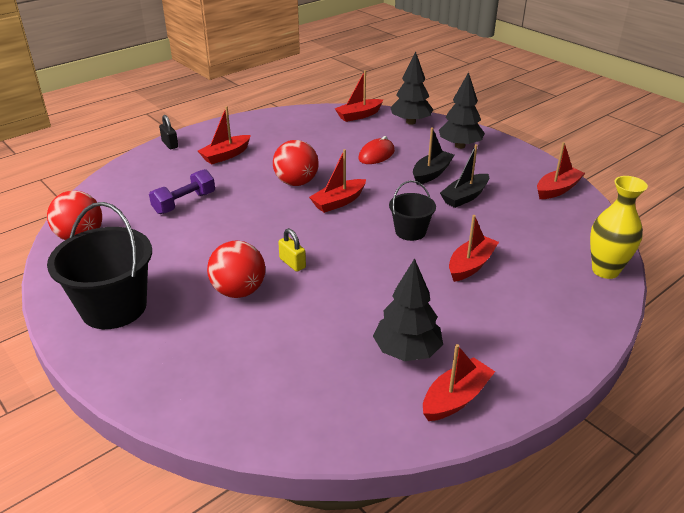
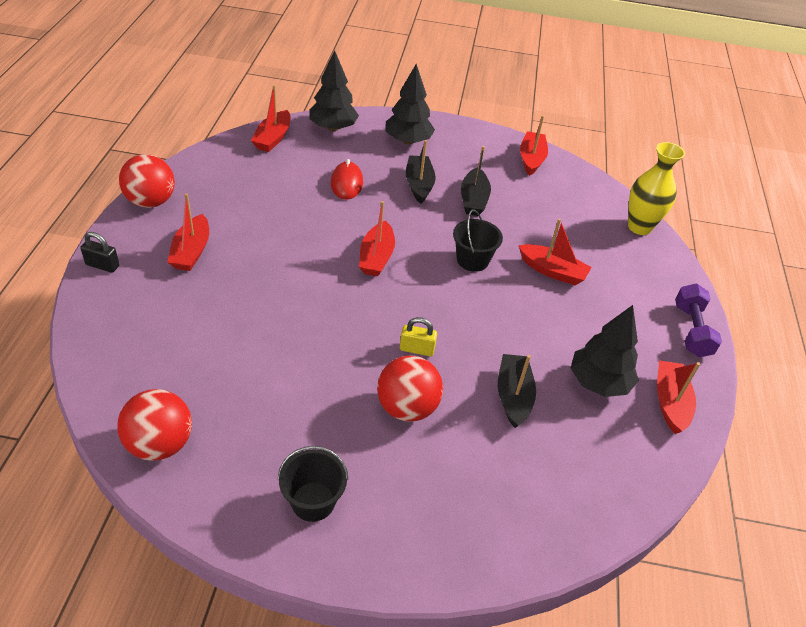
camera: 45 degrees left, 10 degrees up
black bucket [47,202,152,329] -> black bucket [278,446,348,522], size x0.56
purple dumbbell [149,169,215,214] -> purple dumbbell moved to [675,284,722,358]
red ball [273,140,319,186] -> red ball moved to [119,154,175,208]
red boat [449,215,499,282] -> red boat turned 120 degrees clockwise [519,219,592,285]
none -> black boat [498,354,536,428]

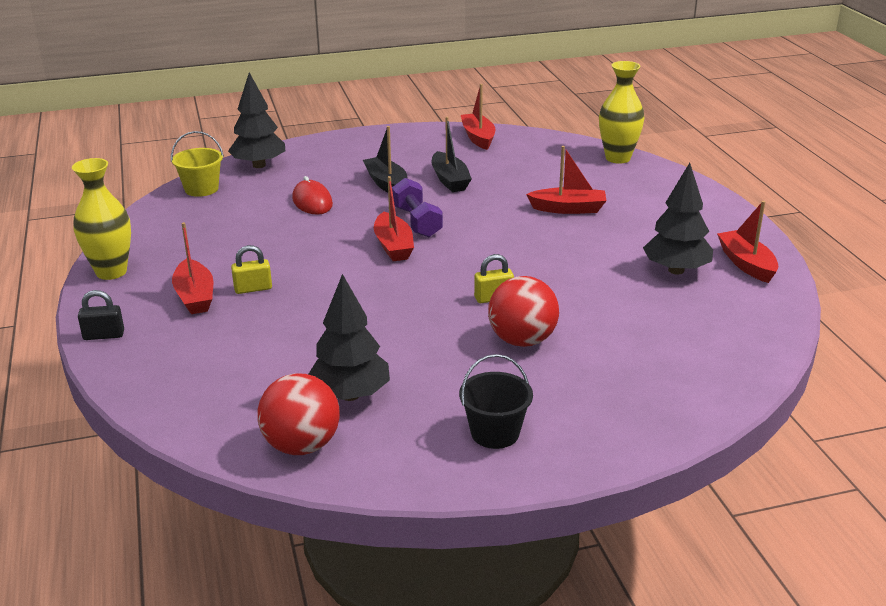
camera: 20 degrees left, 15 degrees down
red ball [119,154,175,208] -> yellow vase [72,158,131,280]
red boat [251,85,290,152] -> yellow bucket [171,131,224,197]
black tree [386,64,435,145] -> black tree moved to [308,274,390,401]
black bucket [453,209,503,272] -> none
black boat [498,354,536,428] -> none
purple dumbbell [675,284,722,358] -> purple dumbbell moved to [392,178,443,237]
none -> yellow padlock [231,245,272,294]

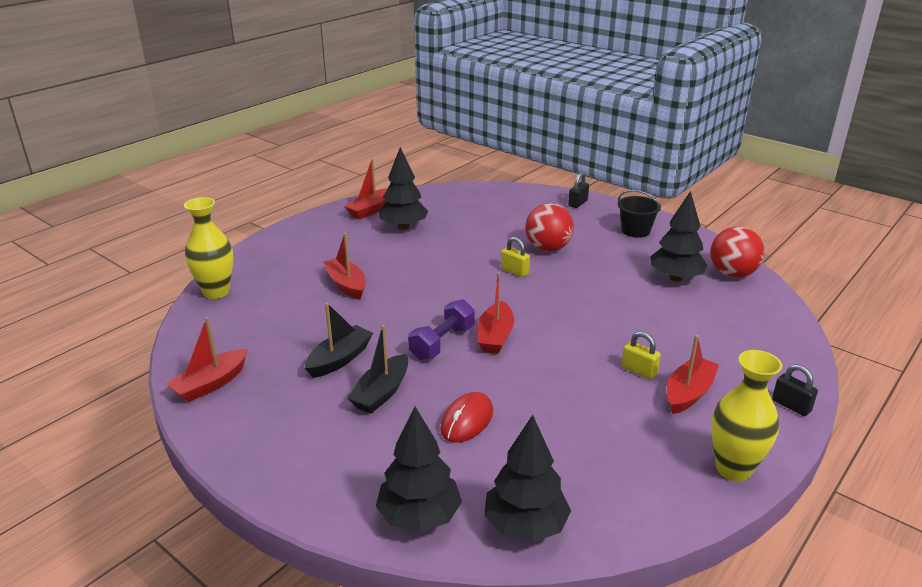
camera: 125 degrees left, 0 degrees up
yellow bucket [171,131,224,197] -> black tree [484,415,571,542]
red boat [374,176,414,261] -> red boat turned 150 degrees clockwise [478,272,514,354]
none -> black padlock [568,173,589,208]

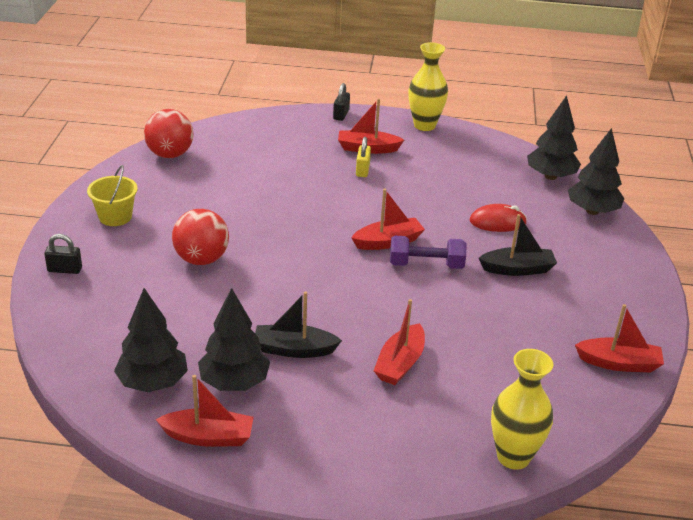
camera: 125 degrees left, 5 degrees up
black boat [305,303,373,378] -> black boat moved to [255,292,342,358]
yellow padlock [501,237,530,277] -> none
black bucket [618,190,661,238] -> yellow bucket [87,165,138,226]
black tree [651,191,708,282] -> black tree moved to [114,288,188,392]

